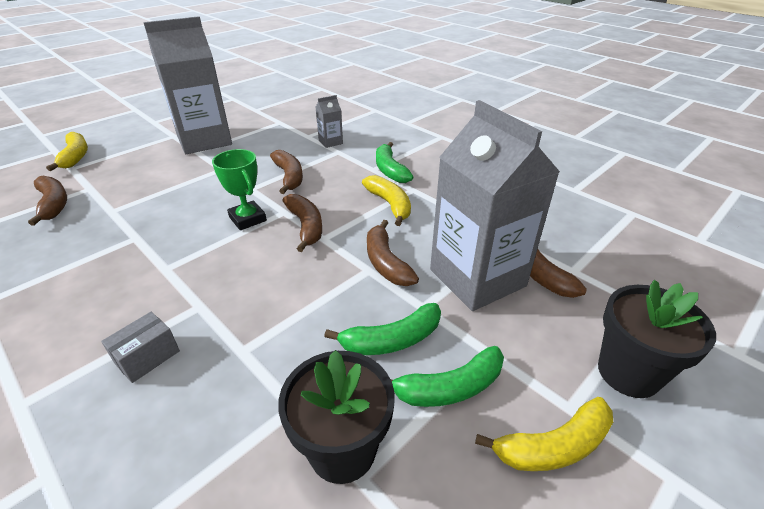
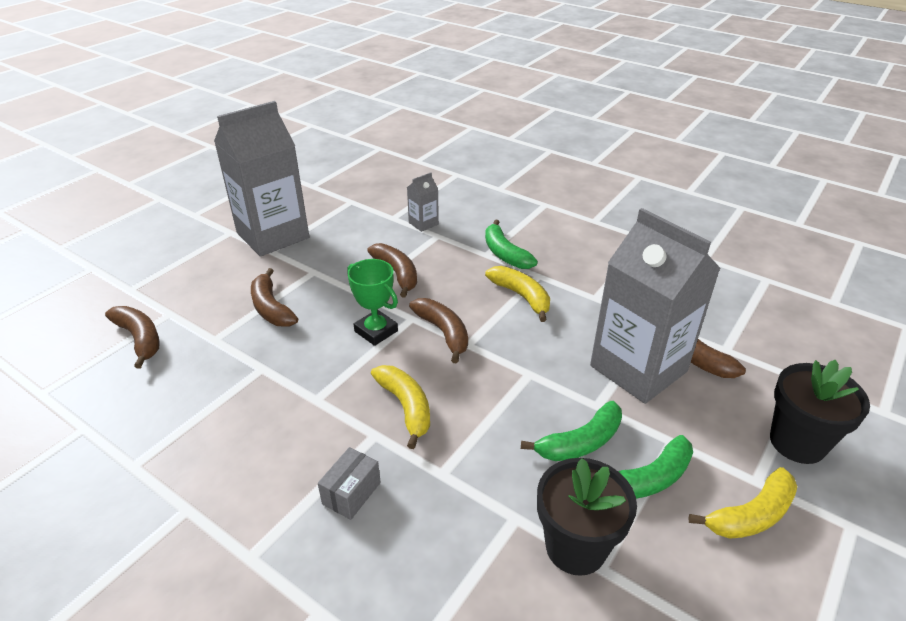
camera: 10 degrees left, 0 degrees up
yellow banana [46,132,88,171] -> yellow banana moved to [371,365,430,449]
brown banana [367,220,419,286] -> brown banana moved to [251,268,298,326]

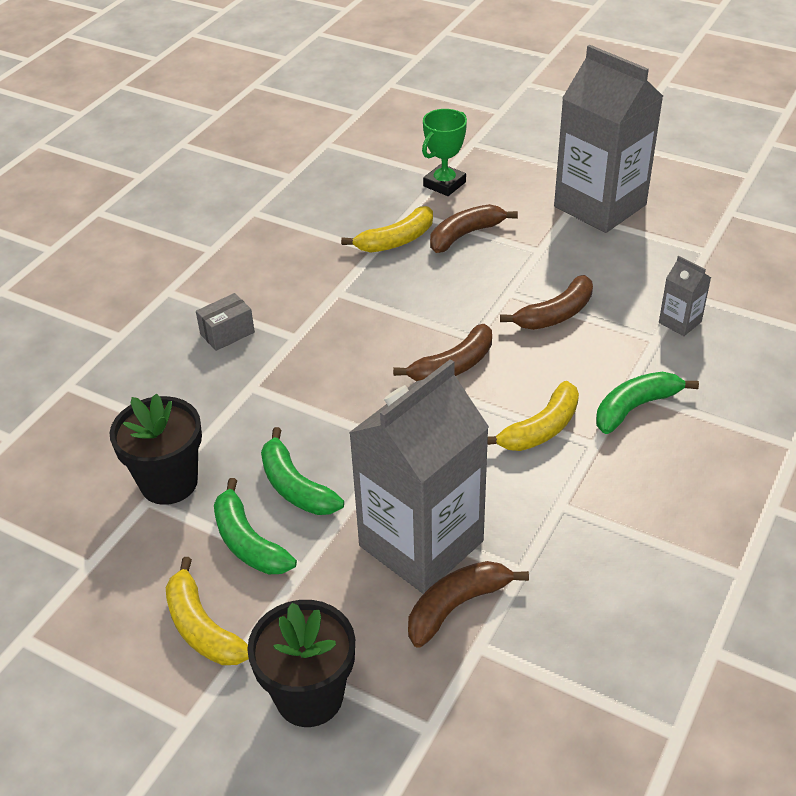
camera: 85 degrees right, 5 degrees up
brown banana [105,306,160,368] -> none
grey box [318,447,381,520] -> grey box turned 60 degrees counterclockwise [196,293,255,351]
green trophy [347,259,398,346] -> green trophy moved to [422,109,467,196]
yellow banana [371,365,430,449] -> yellow banana moved to [341,206,433,253]

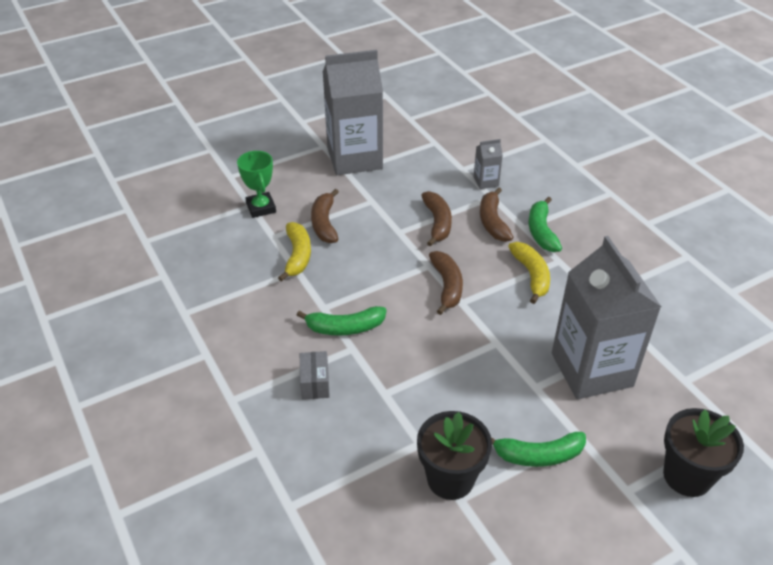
camera: 60 degrees left, 0 degrees up
yellow banana [166,557,249,665] -> none
green banana [261,427,344,515] -> green banana moved to [297,306,386,335]
brown banana [408,561,529,648] -> brown banana moved to [480,187,514,242]

